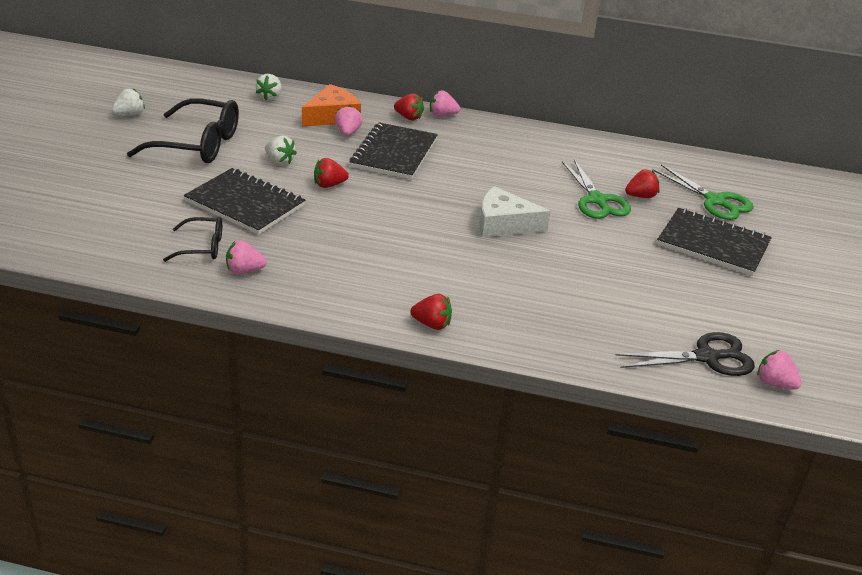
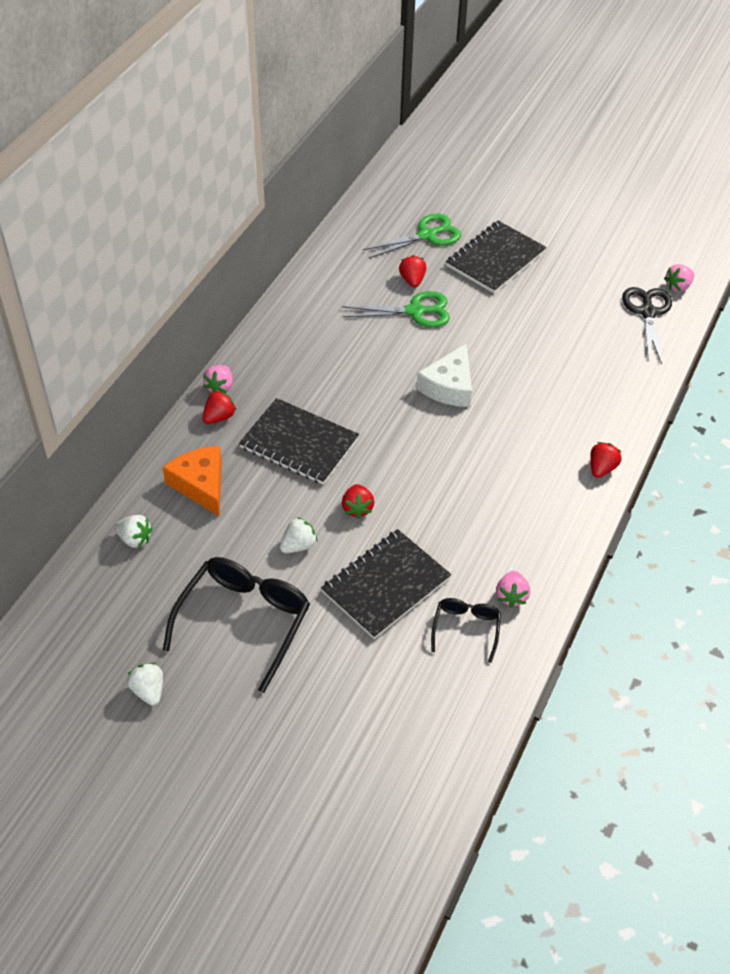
camera: 75 degrees left, 15 degrees up
pink strawberry [335,105,363,136] -> none

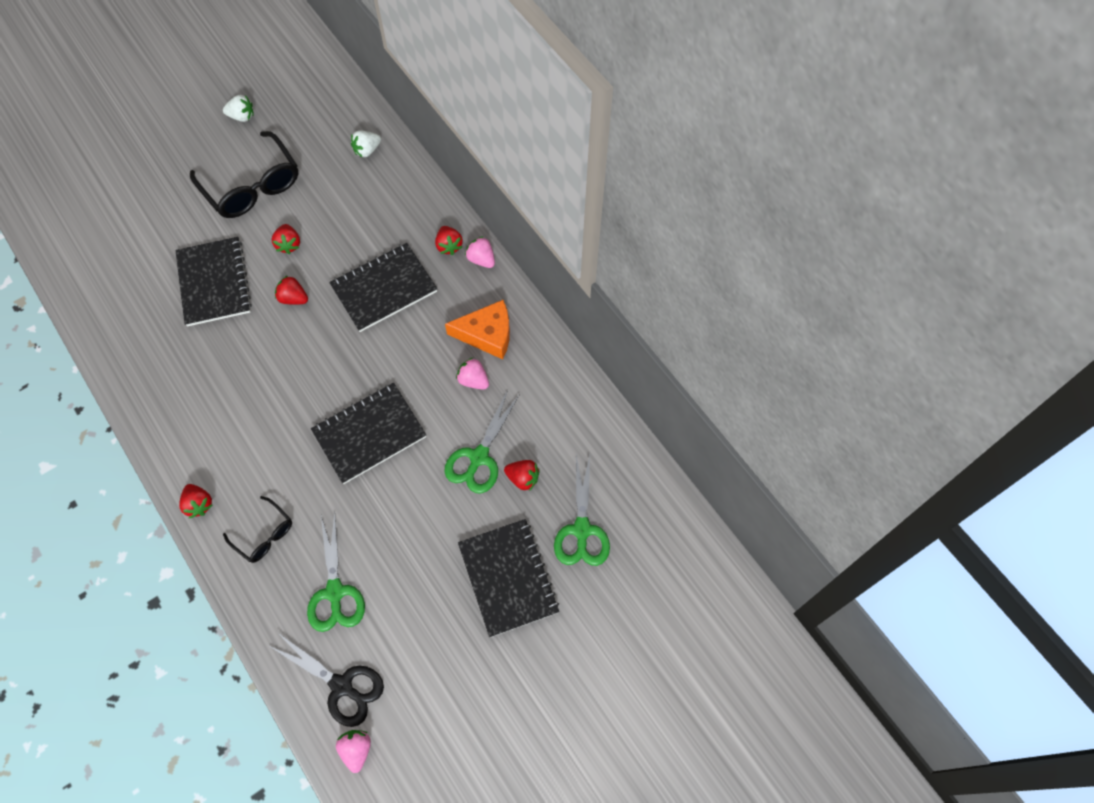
camera: 120 degrees right, 15 degrees up
orange cheese [163,446,222,516] -> orange cheese moved to [445,300,510,359]
white strawberry [280,517,317,553] -> red strawberry [272,224,300,254]
white cheese [416,343,472,407] -> black notebook [311,383,426,484]
black glasses [431,598,501,663] -> black glasses moved to [223,496,292,563]
pink strawberry [496,571,530,608] -> pink strawberry moved to [456,358,489,389]
none -> green scissors [307,512,365,632]

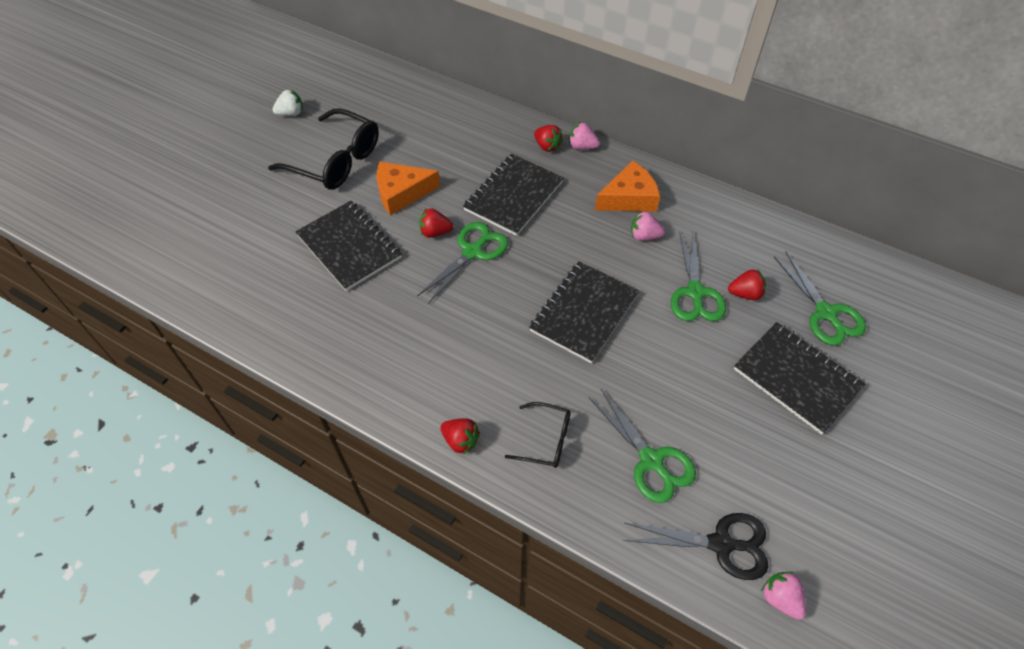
camera: 25 degrees left, 10 degrees down
red strawberry [272,224,300,254] -> orange cheese [376,162,440,215]
white strawberry [351,130,381,157] -> none
none -> green scissors [417,222,508,304]

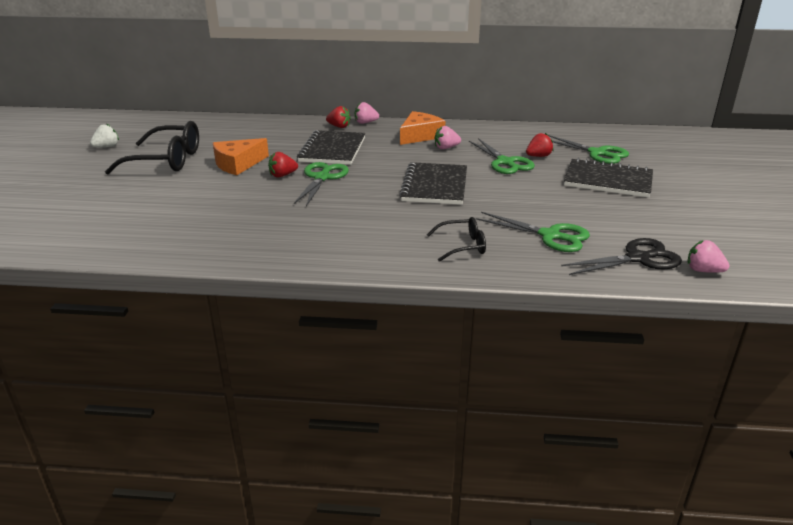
camera: 25 degrees left, 25 degrees down
black notebook [295,201,402,291] -> none
red strawberry [440,418,480,455] -> none

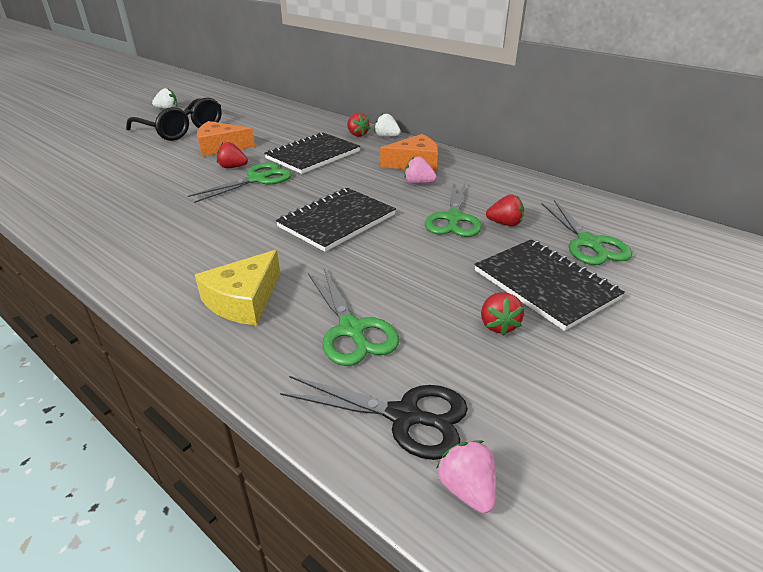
camera: 35 degrees right, 5 degrees up
pink strawberry [355,102,379,124] -> white strawberry [374,113,401,137]
black glasses [427,217,486,262] -> yellow cheese [195,250,280,325]
none -> red strawberry [481,292,524,335]

